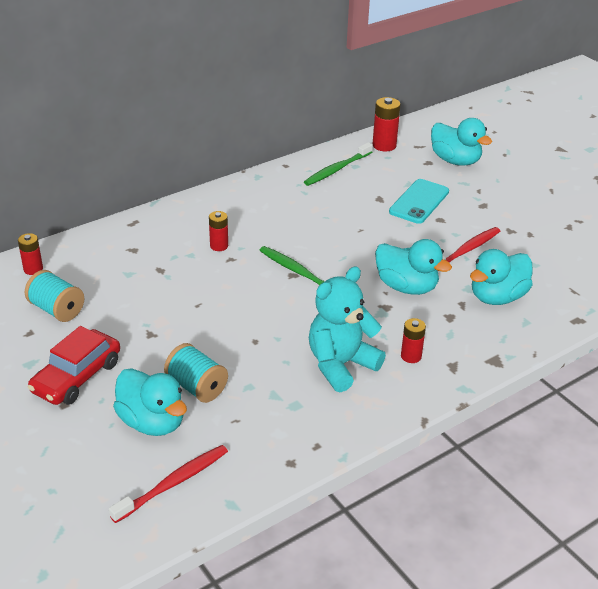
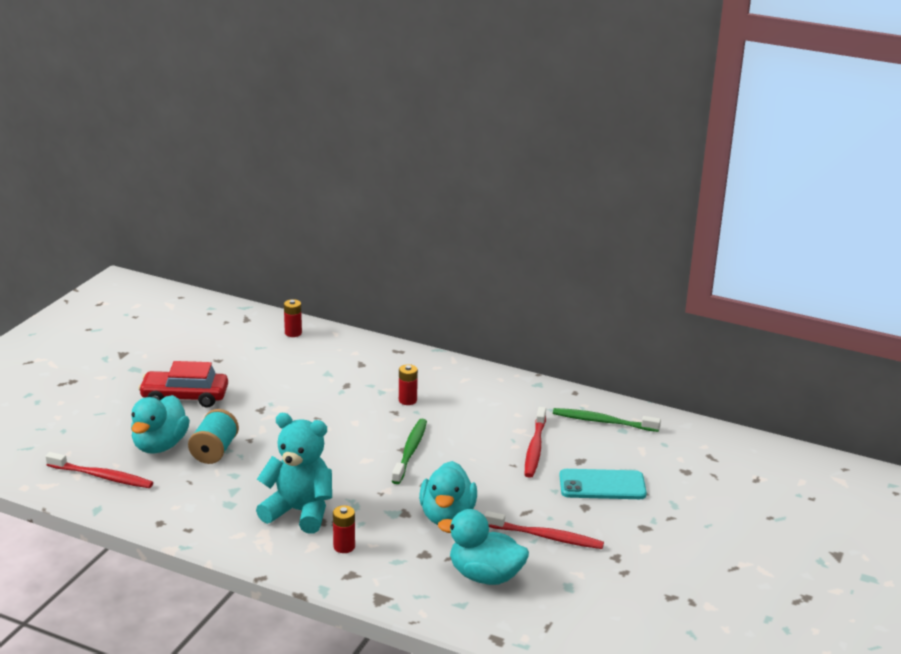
camera: 60 degrees right, 10 degrees down
turquoise spool [25,270,84,322] -> none
red battery [373,97,401,151] -> none
turquoise duck [431,118,492,166] -> none
none -> red toothbrush [525,407,546,478]

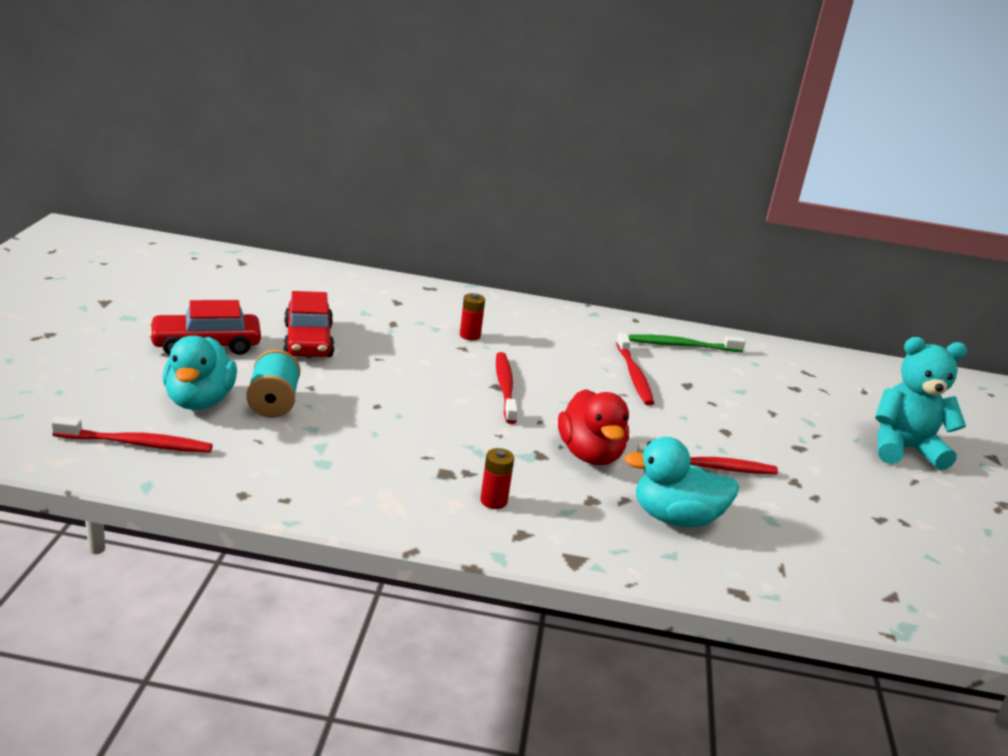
camera: 20 degrees left, 0 degrees up
turquoise teddy bear [256,413,332,534] -> turquoise teddy bear moved to [875,337,967,470]
red battery [284,299,302,337] -> none
green toothbrush [392,419,427,484] -> red toothbrush [496,352,518,424]
turquoise duck [419,461,477,525] -> red duck [558,389,629,465]
turquoise phone [559,469,647,499] -> none
none -> red car [283,291,334,357]

